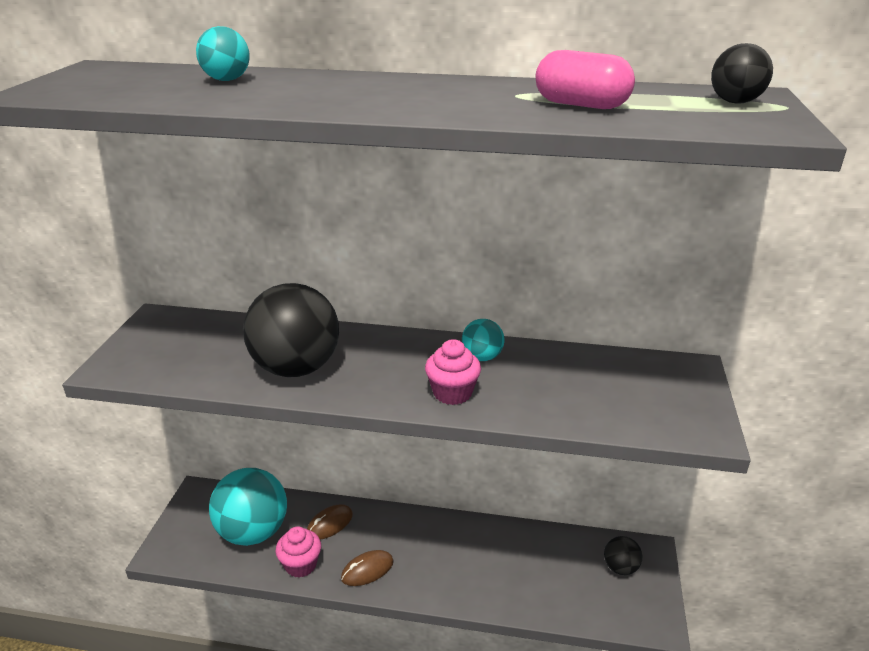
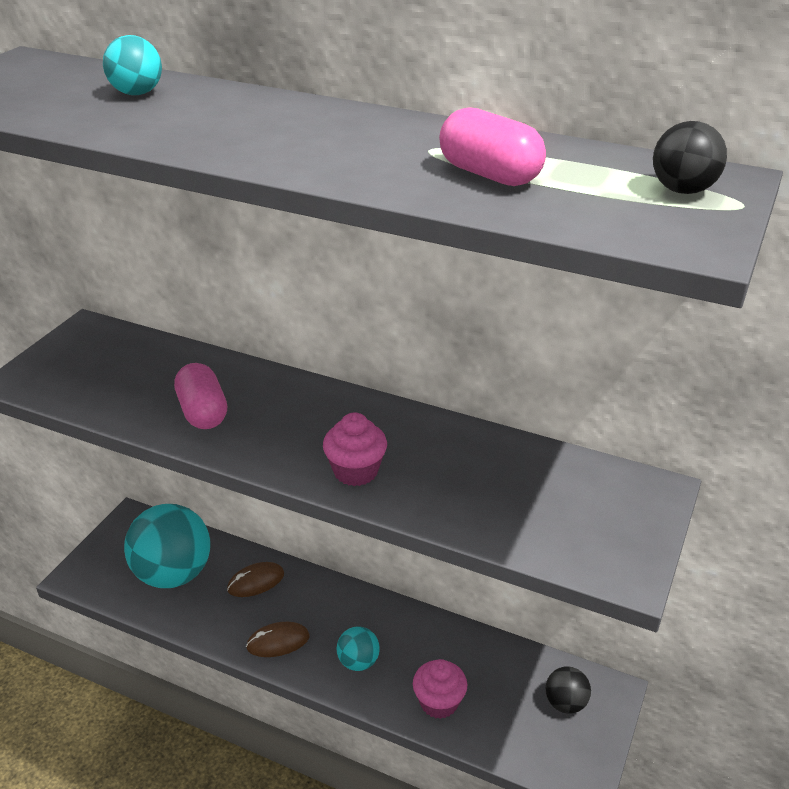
camera: 15 degrees right, 5 degrees up
black ball [243,283,339,377] -> pink capsule [174,363,227,429]
pink cupcake [276,526,321,578] -> pink cupcake moved to [413,659,467,719]
turquoise ball [462,319,504,361] -> turquoise ball moved to [337,626,380,671]

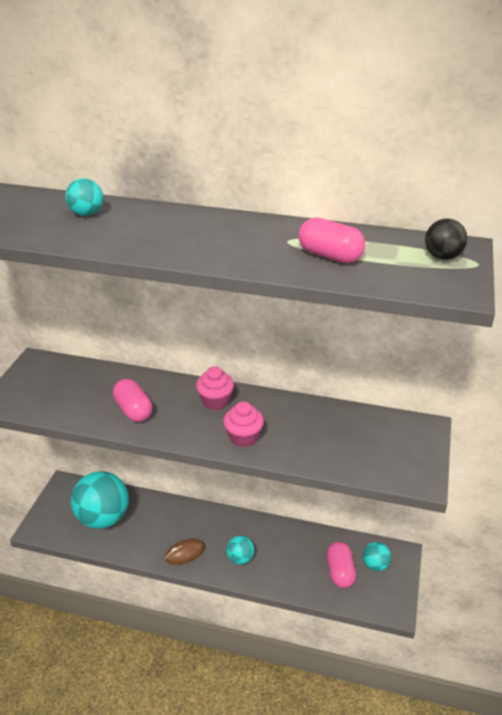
camera: 10 degrees left, 0 degrees up
brown mouse [227,562,284,597] -> none
pink cupcake [413,659,467,719] -> pink cupcake moved to [196,366,234,410]
black ball [546,666,591,714] -> turquoise ball [363,542,391,571]
none -> pink capsule [327,542,356,588]

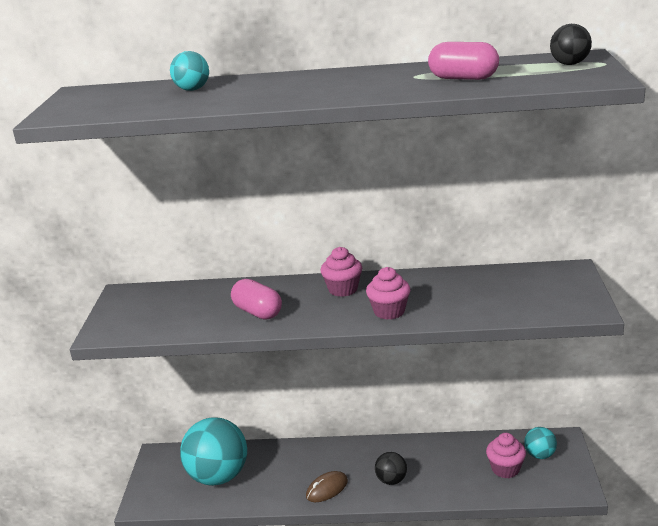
camera: 10 degrees left, 10 degrees down
turquoise ball [226,535,254,564] -> black ball [375,452,407,485]
pink capsule [327,542,356,588] -> pink cupcake [486,433,526,479]

